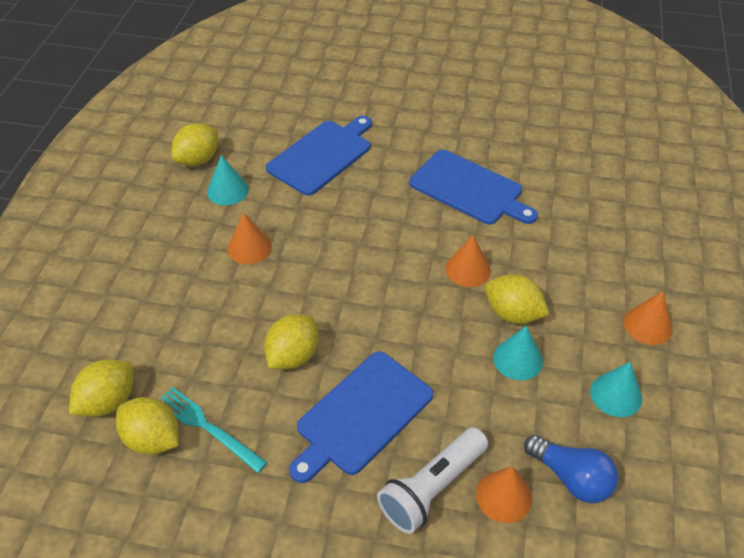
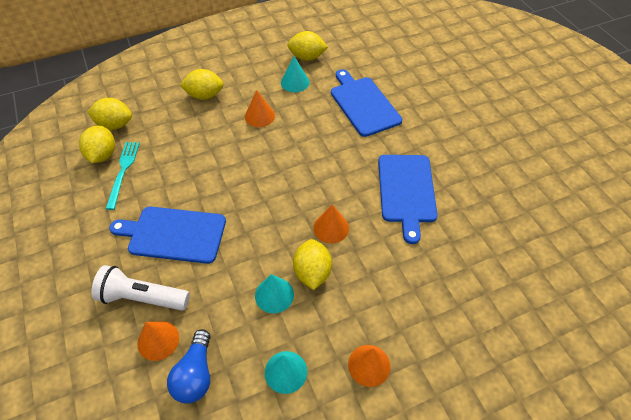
camera: 55 degrees right, 5 degrees up
yellow lemon [264,314,318,369] -> yellow lemon moved to [180,69,224,100]
blue cutting board [266,116,372,196] -> blue cutting board turned 120 degrees counterclockwise [331,69,402,137]

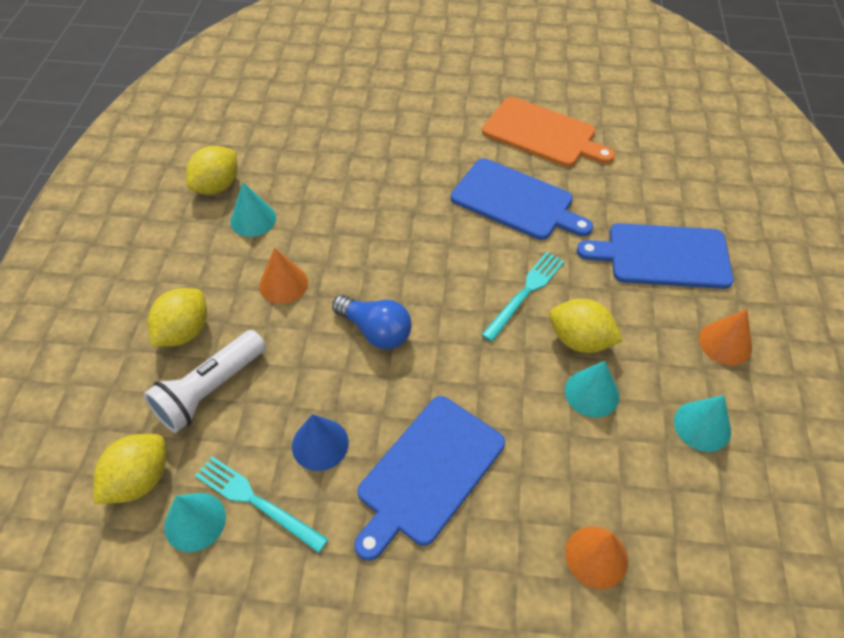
camera: 60 degrees left, 0 degrees up
yellow lemon [79,126,115,163] -> turquoise cone [164,493,226,552]
white flashlight [92,265,190,311] -> white flashlight moved to [143,330,266,433]
blue light bulb [167,329,211,404] -> blue light bulb moved to [332,295,411,349]
orange cone [313,204,349,243] -> turquoise fork [481,252,564,342]
blue cutting board [331,69,402,137] -> blue cutting board moved to [577,223,734,289]
none -> blue cone [292,414,349,471]
none -> orange cutting board [482,97,615,167]

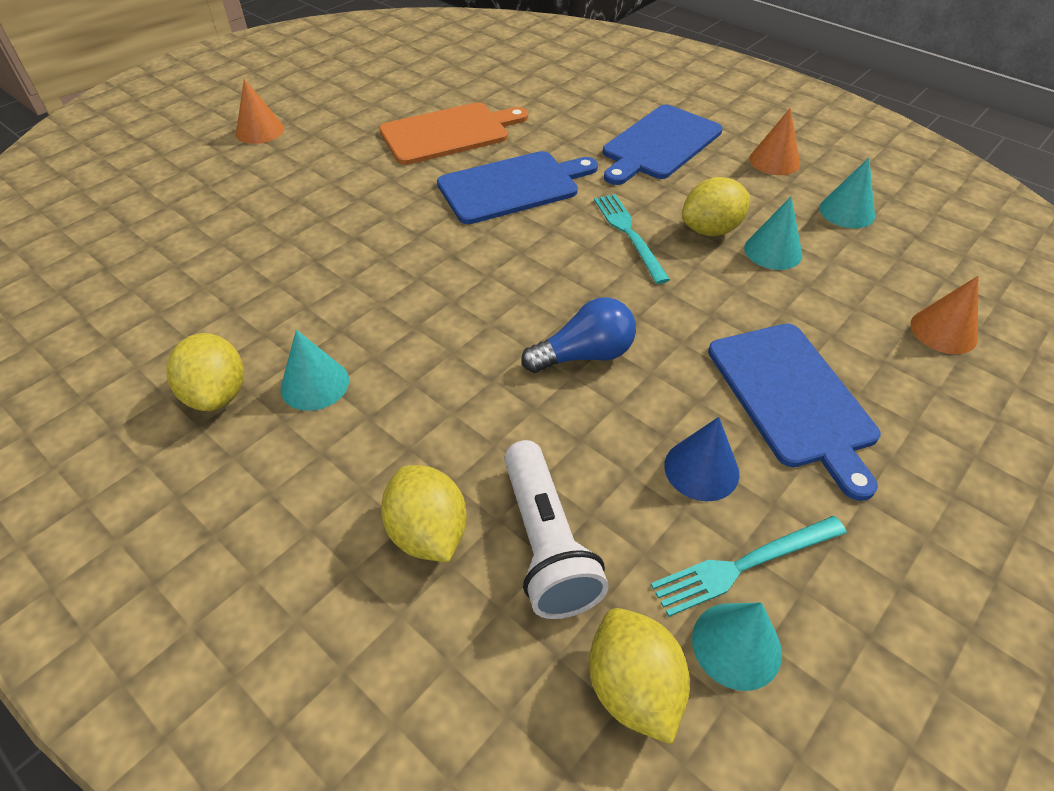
camera: 55 degrees left, 5 degrees down
orange cone [259,248,308,304] -> orange cone moved to [236,79,284,144]

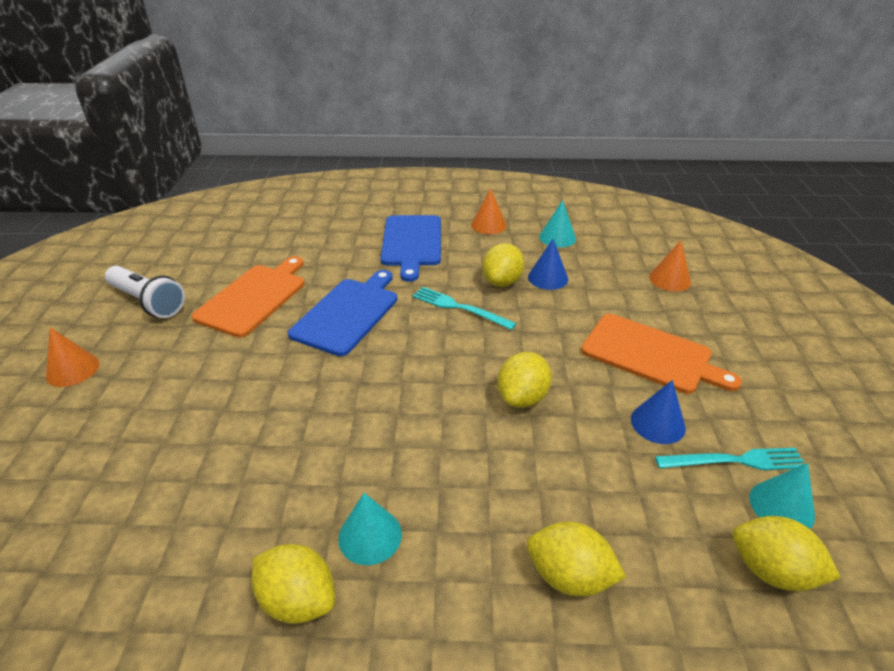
camera: 40 degrees left, 10 degrees down
white flashlight [504,440,609,619] -> white flashlight moved to [105,266,185,318]
blue light bulb [521,297,636,373] -> yellow lemon [498,352,552,408]
turquoise fork [651,516,847,617] -> turquoise fork turned 120 degrees counterclockwise [655,448,804,470]
blue cutting board [708,324,881,501] -> orange cutting board [581,314,742,394]
turquoise cone [744,196,802,270] -> blue cone [528,239,568,290]

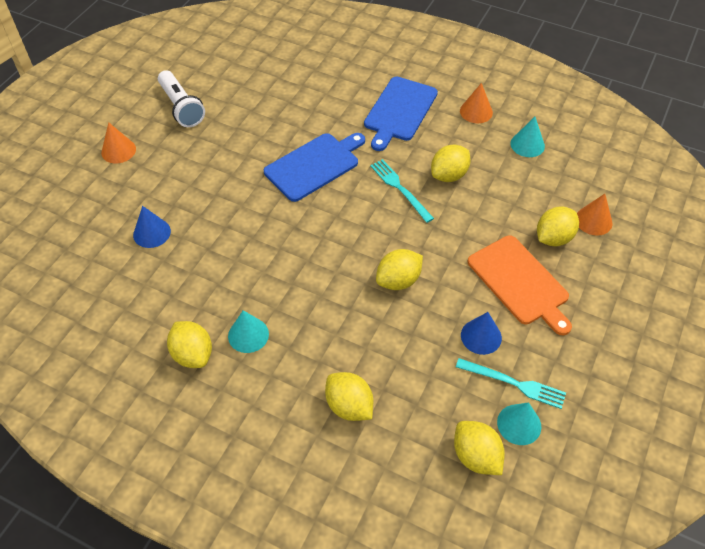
camera: 25 degrees right, 15 degrees up
orange cutting board [191,256,305,338] -> none
blue cone [528,239,568,290] -> blue cone moved to [133,206,171,248]
none -> yellow lemon [537,207,579,246]

